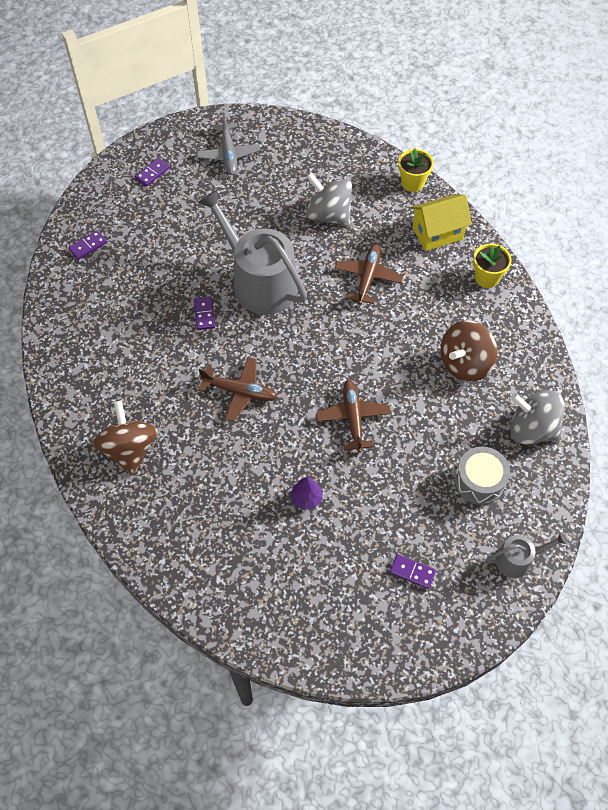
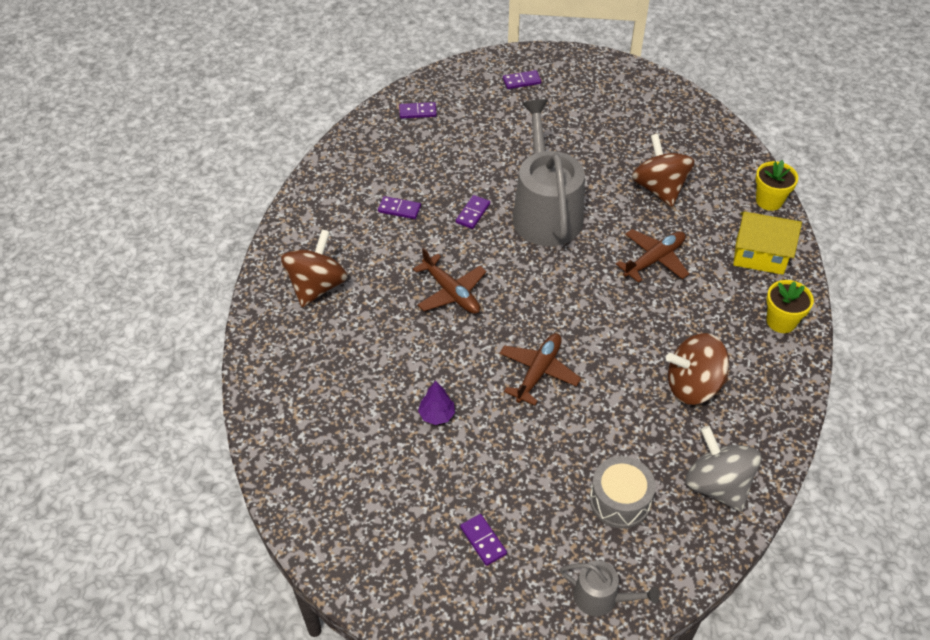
camera: 35 degrees right, 10 degrees down
grey plane [197,113,261,175] -> none
grey spinning top [306,172,352,226] -> brown spinning top [632,134,695,207]
none -> purple domino [378,196,421,219]

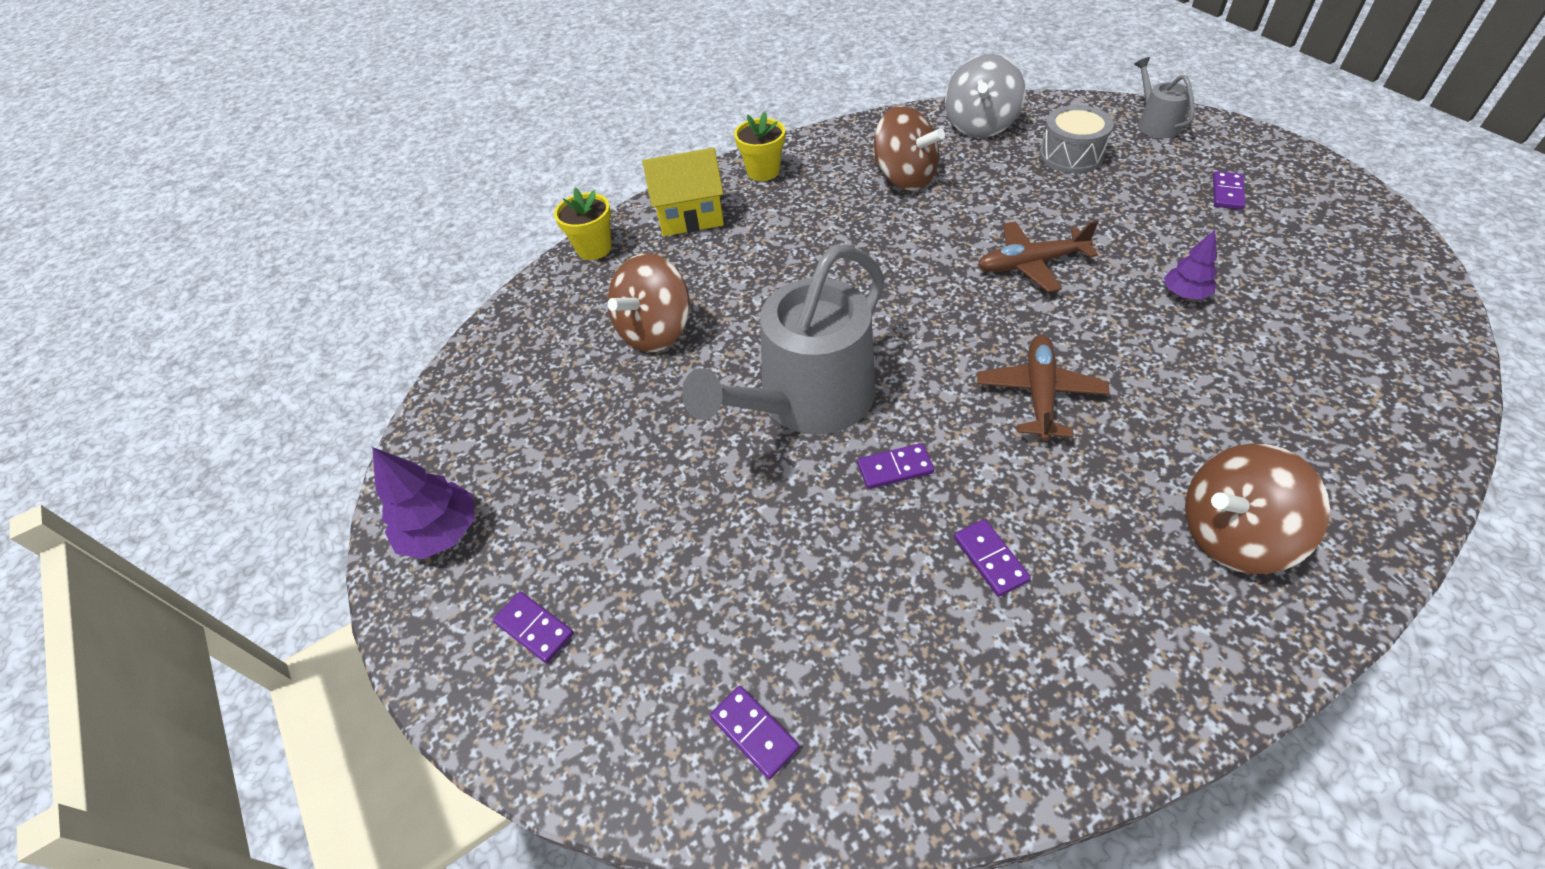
camera: 125 degrees left, 0 degrees up
brown plane [616,229,689,283] -> none
yellow house [733,211,802,275] -> yellow house turned 75 degrees counterclockwise [642,148,724,236]
none -> purple tree [372,447,475,559]

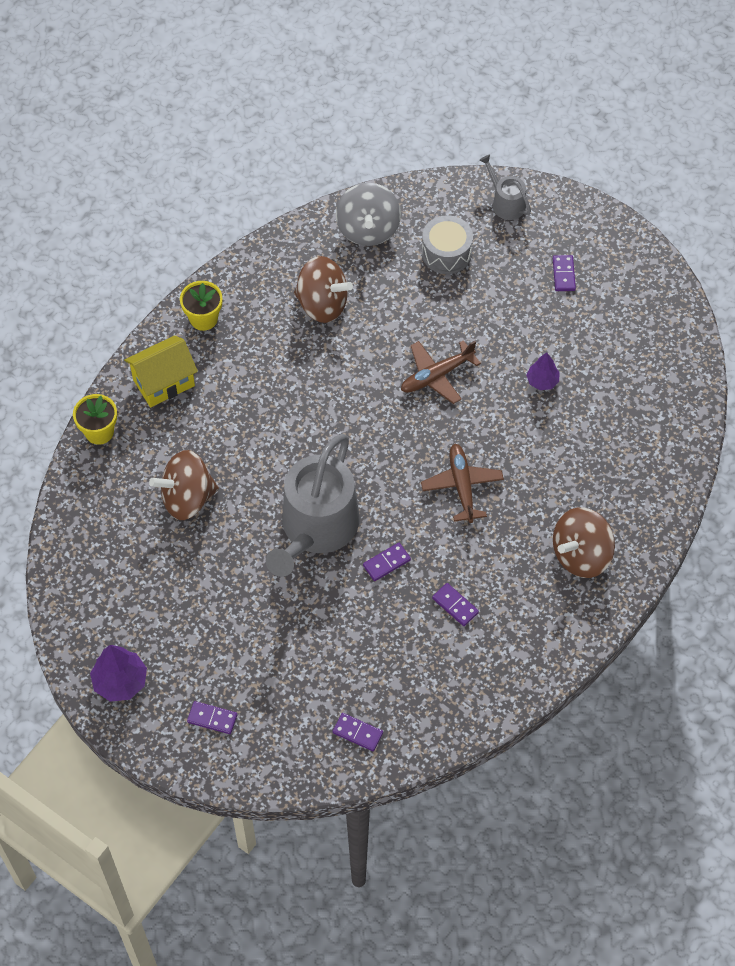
camera: 25 degrees left, 10 degrees up
brown spinning top [607,253,690,352] -> brown spinning top turned 60 degrees clockwise [149,450,219,520]

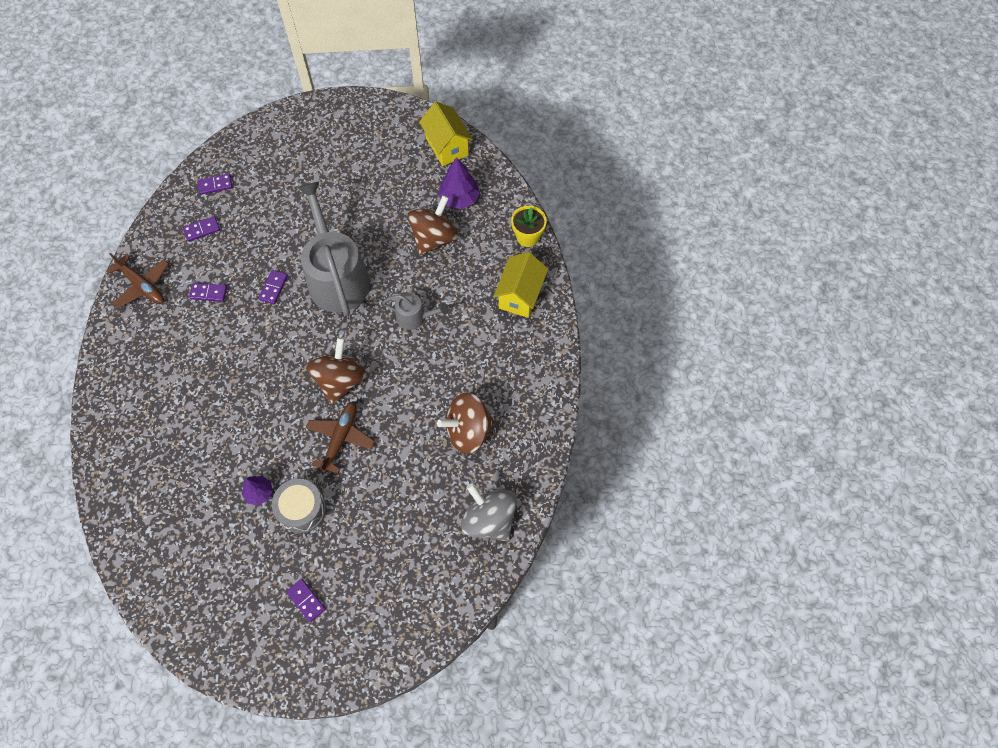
camera: 140 degrees right, 5 degrees up
purple tree [90,645,147,702] -> purple tree moved to [439,157,480,209]
yellow flower pot [180,281,222,331] -> none
purple domino [187,701,237,734] -> purple domino moved to [183,216,220,242]
brown plane [421,444,504,523] -> brown plane moved to [107,253,169,308]
grey drum [422,215,473,274] -> grey drum moved to [272,479,326,533]
grey watering can [479,155,531,220] -> grey watering can moved to [383,293,449,330]
brown spinning top [553,507,615,578] -> brown spinning top moved to [306,337,367,405]
none -> yellow house [419,102,473,166]

